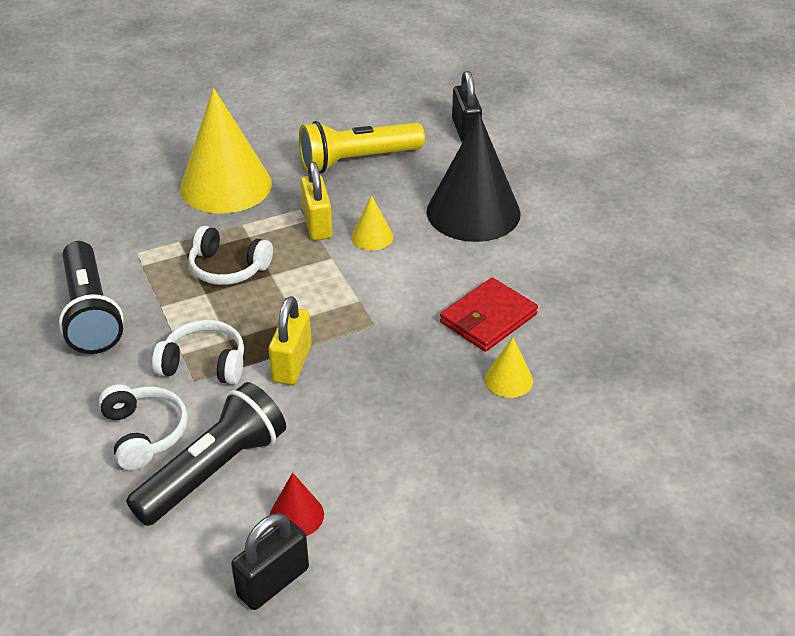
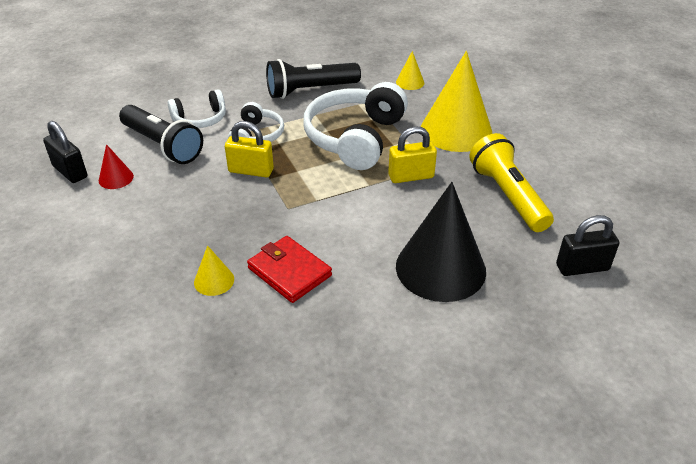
camera: 90 degrees right, 0 degrees up
white headphones [188,226,273,285] -> white headphones [303,82,408,170], size x1.84
yellow cone [351,195,393,250] -> yellow cone moved to [396,51,424,90]

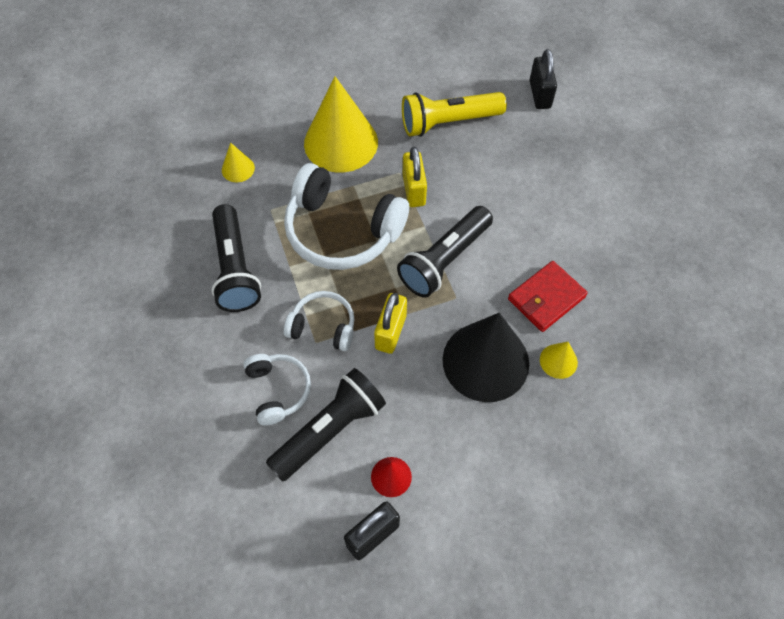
camera: 85 degrees left, 20 degrees up
black cone [396,182,486,302] -> black cone moved to [443,313,529,402]
none -> black flashlight [397,206,493,298]

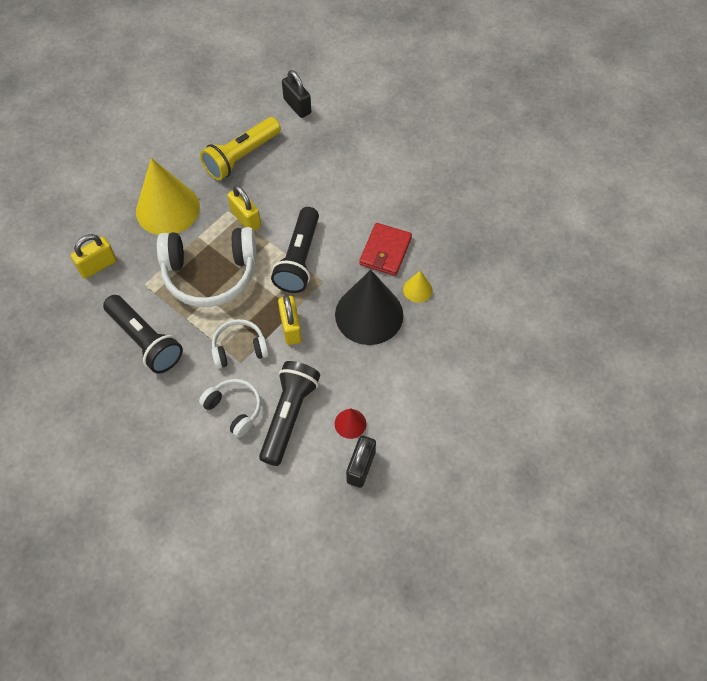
camera: 30 degrees left, 0 degrees up
yellow cone [222,143,255,182] -> yellow padlock [70,234,117,279]

